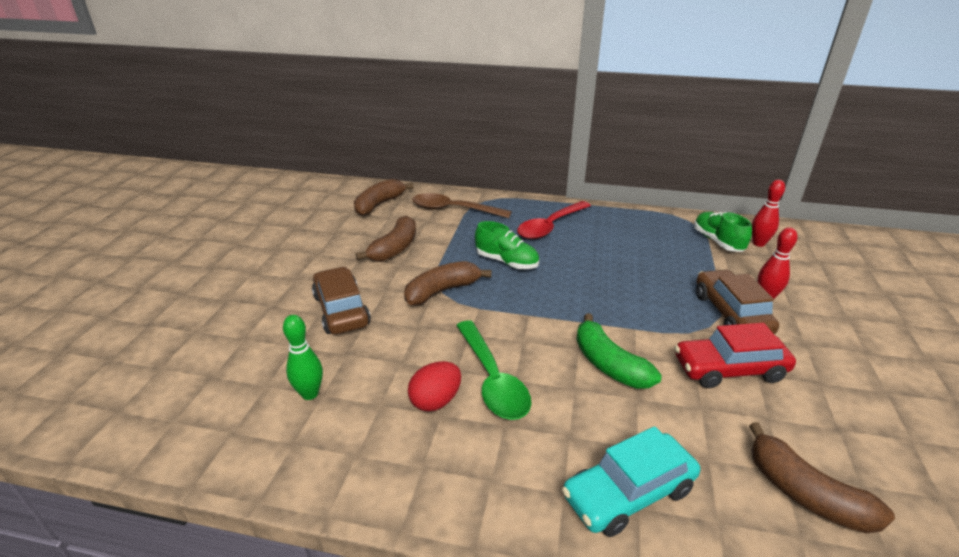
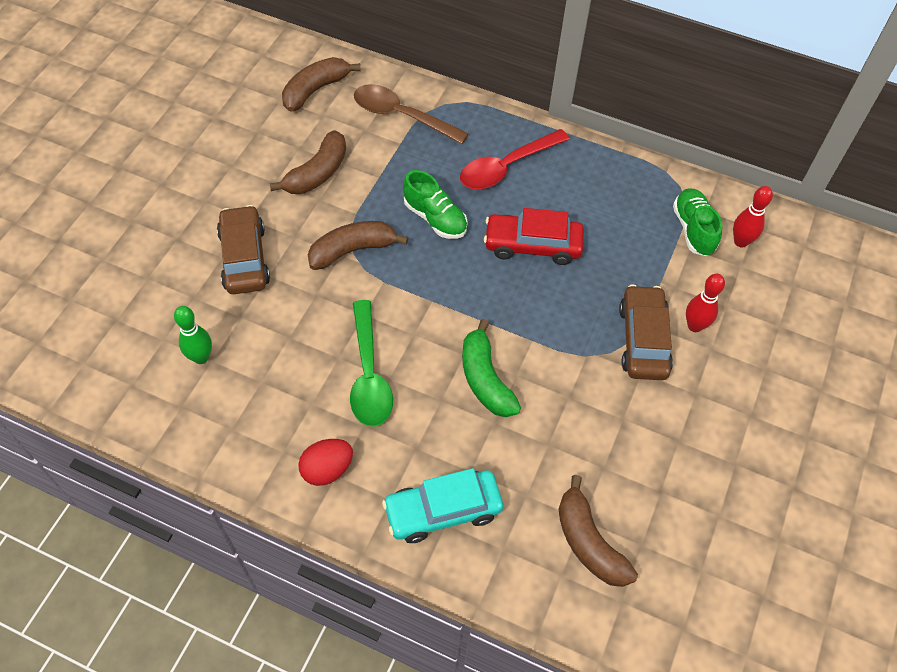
camera: 10 degrees right, 25 degrees up
red egg [408,361,461,412] -> red egg moved to [298,439,353,486]
red car [674,323,796,388] -> red car moved to [484,208,584,265]

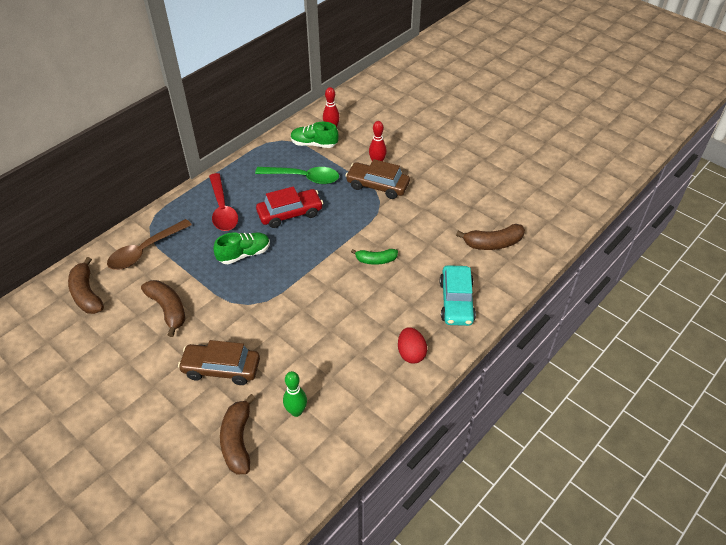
camera: 70 degrees left, 10 degrees down
brown banana [308,221,408,270] -> brown banana moved to [220,394,256,474]
green spoon [350,300,393,427] -> green spoon moved to [255,167,339,184]
green banana [462,319,521,417] -> green banana [351,249,398,265], size x0.67
red car [484,208,584,265] -> red car turned 135 degrees counterclockwise [256,186,323,228]

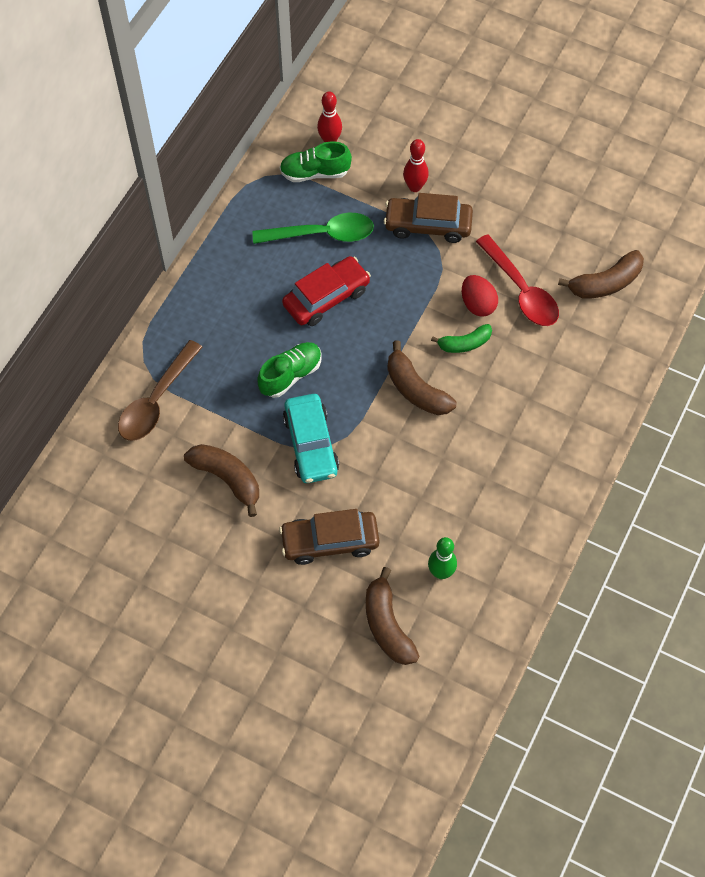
camera: 15 degrees left, 15 degrees up
brown banana [68,257,104,314] -> brown banana moved to [387,341,456,415]
red spoon [209,173,238,231] -> red spoon moved to [476,234,559,326]
red egg [398,327,427,364] -> red egg moved to [462,275,498,317]
turquoise car [440,265,476,326] -> turquoise car moved to [283,394,339,483]

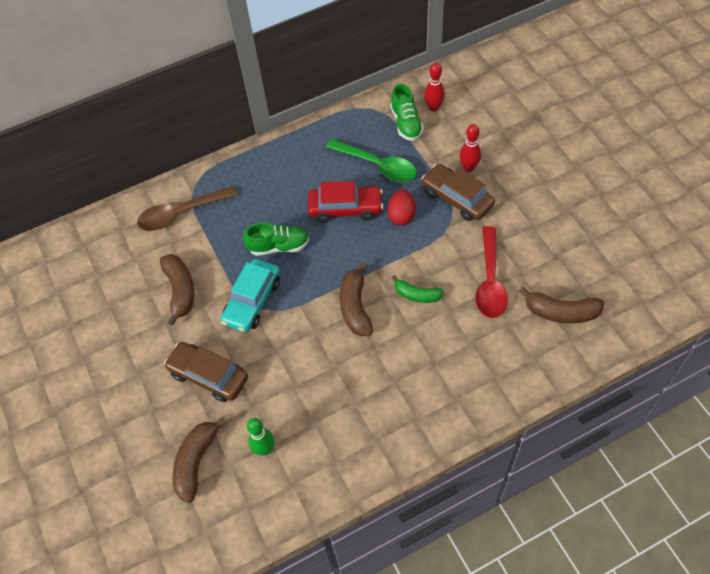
camera: 40 degrees right, 5 degrees down
green shoe [280,141,352,182] -> green shoe turned 135 degrees counterclockwise [390,84,424,141]
red egg [462,275,498,317] -> red egg moved to [387,190,416,225]

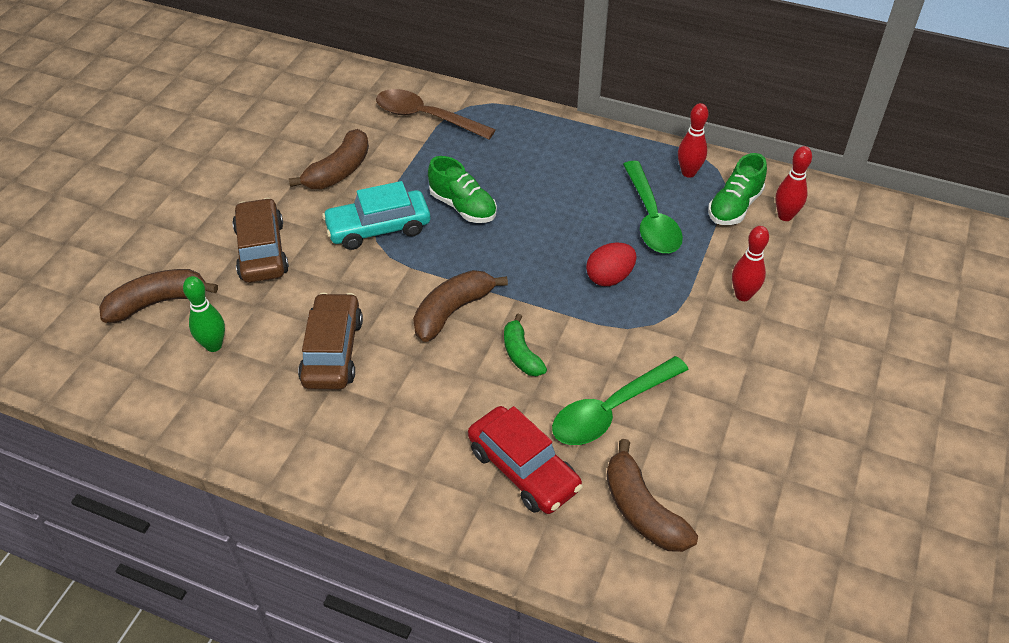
camera: 45 degrees right, 10 degrees down
red car [308,181,383,223] -> red car moved to [468,406,583,514]
brown car [422,164,495,221] -> brown car moved to [298,293,363,390]
red spoon [475,226,508,318] -> green spoon [552,356,689,445]
none -> red bowling pin [678,103,709,178]

